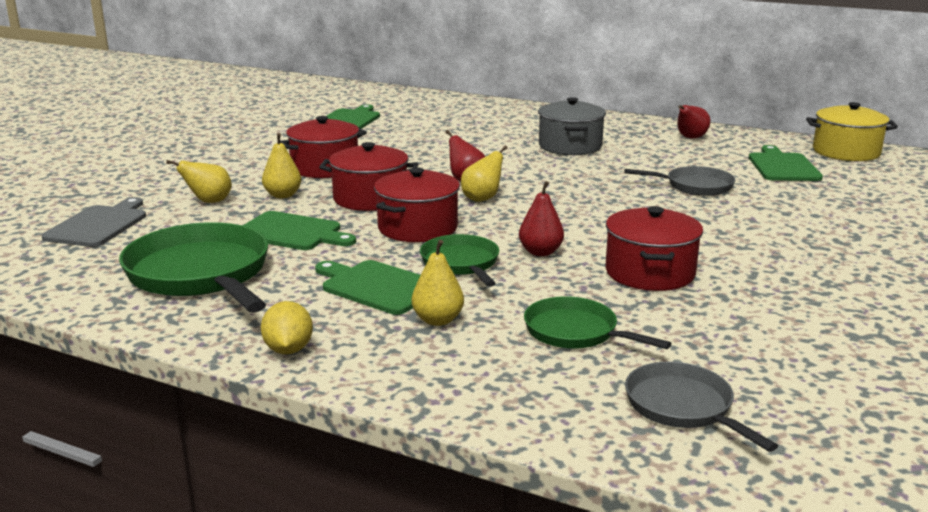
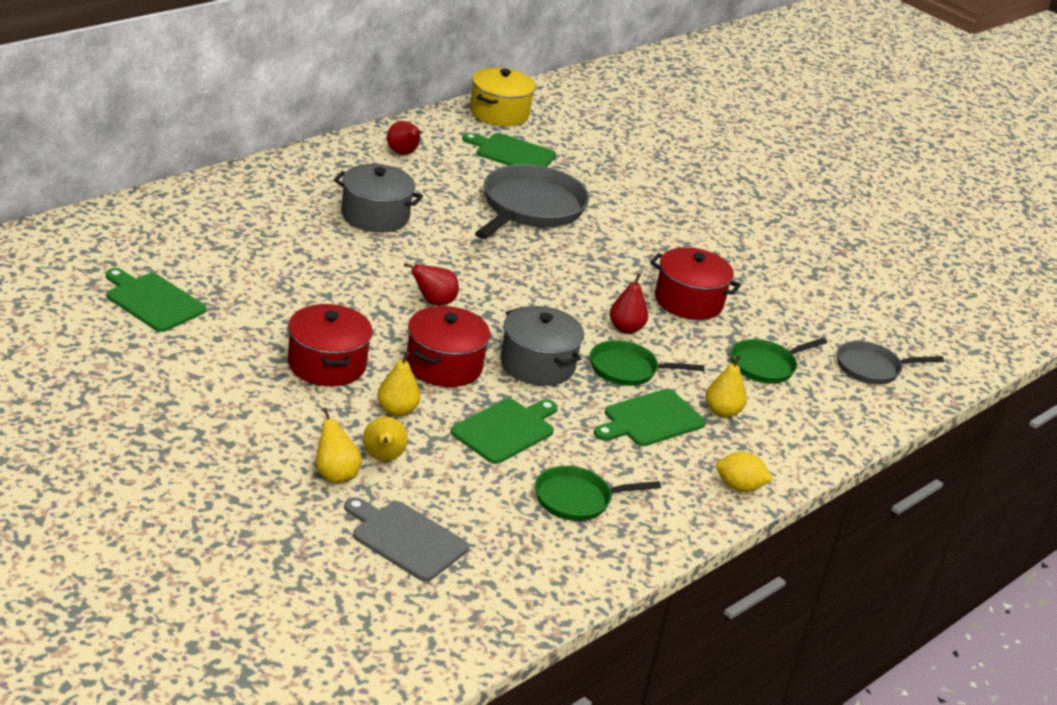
camera: 75 degrees left, 10 degrees up
green pan [119,222,268,313] -> green pan [535,466,661,521], size x0.57
red pot [374,167,460,242] -> grey pot [500,306,584,386]
yellow pear [461,146,507,202] -> yellow pear moved to [316,408,362,483]
grey pan [624,166,735,196] -> grey pan [475,164,589,239], size x1.76

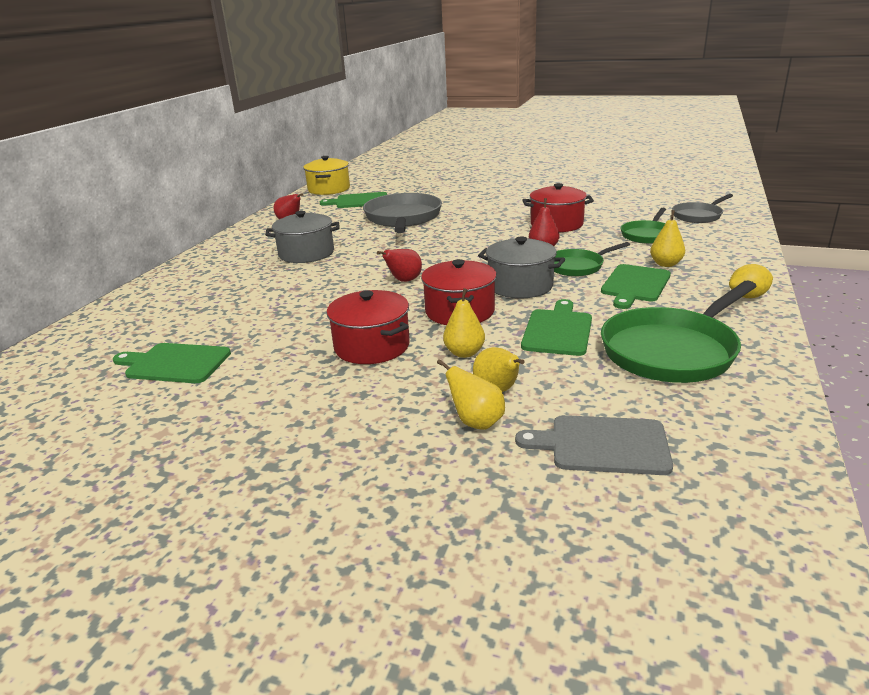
camera: 20 degrees left, 5 degrees down
green pan [535,466,661,521] -> green pan [601,281,757,383], size x1.76

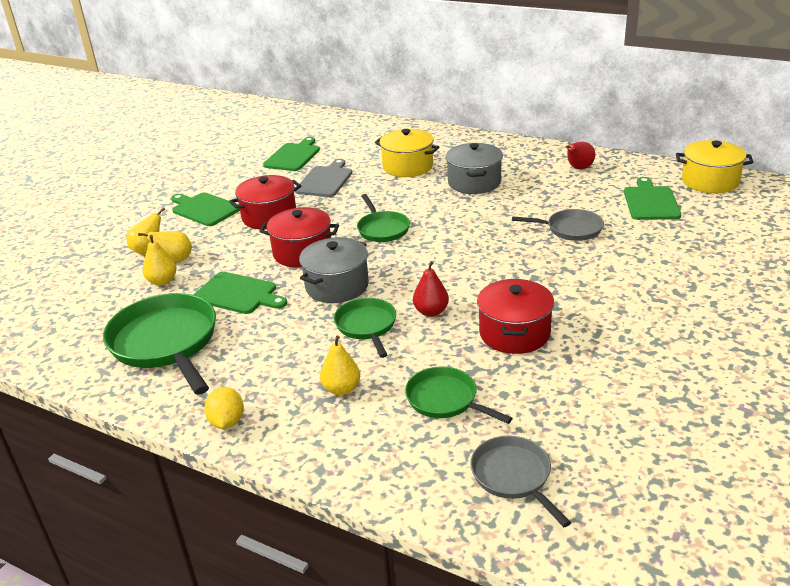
camera: 100 degrees right, 5 degrees up
grey pan [363,193,442,233] -> grey pan [512,209,604,241], size x0.57
red pear [377,249,422,282] -> green pan [357,194,410,242]
yellow pear [443,288,485,358] -> yellow pear moved to [143,235,176,286]
grey cutting board [515,415,673,475] -> grey cutting board moved to [295,159,352,197]
green cutting board [601,264,671,309] -> green cutting board moved to [171,192,240,226]
none -> yellow pot [375,129,440,177]

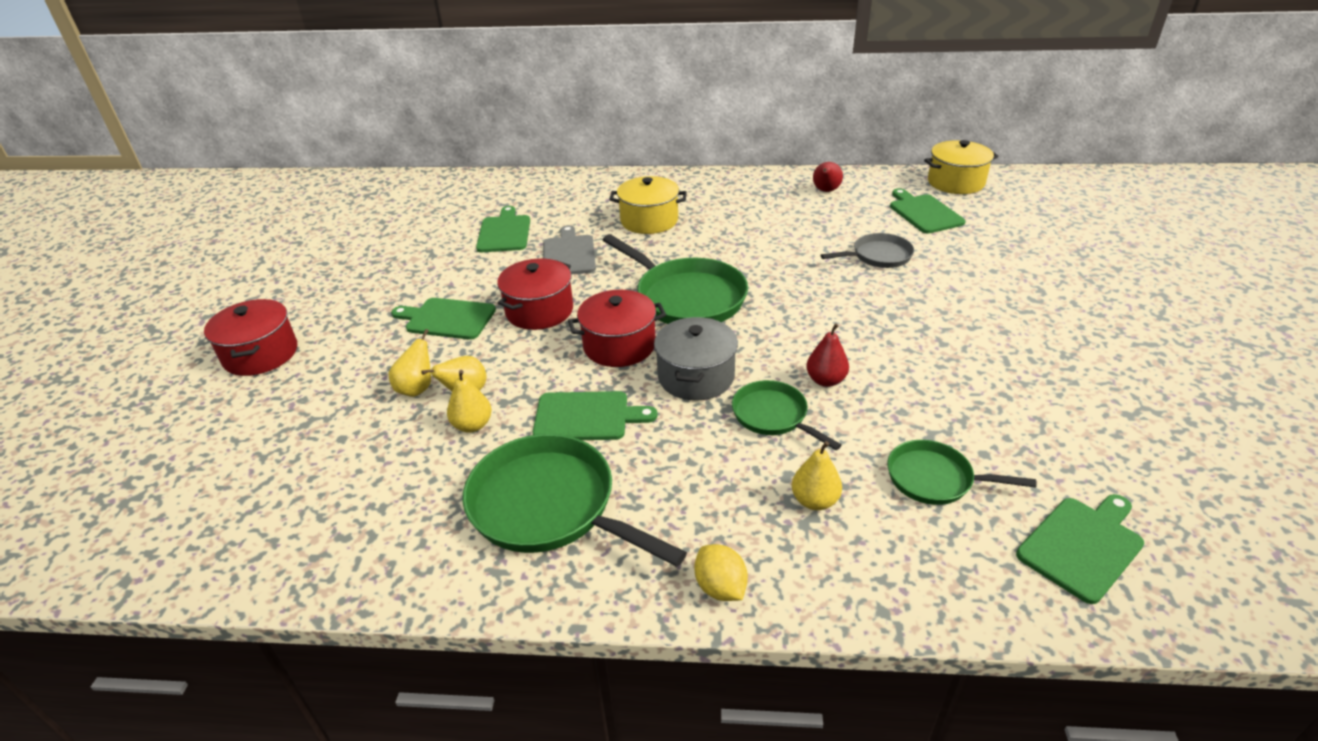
camera: 25 degrees left, 5 degrees up
green pan [357,194,410,242] -> green pan [603,234,748,324], size x1.76
grey pot [446,143,503,194] -> none
grey pan [470,436,571,527] -> green cutting board [1016,494,1144,604]
red pot [477,279,554,354] -> red pot moved to [204,299,297,376]

